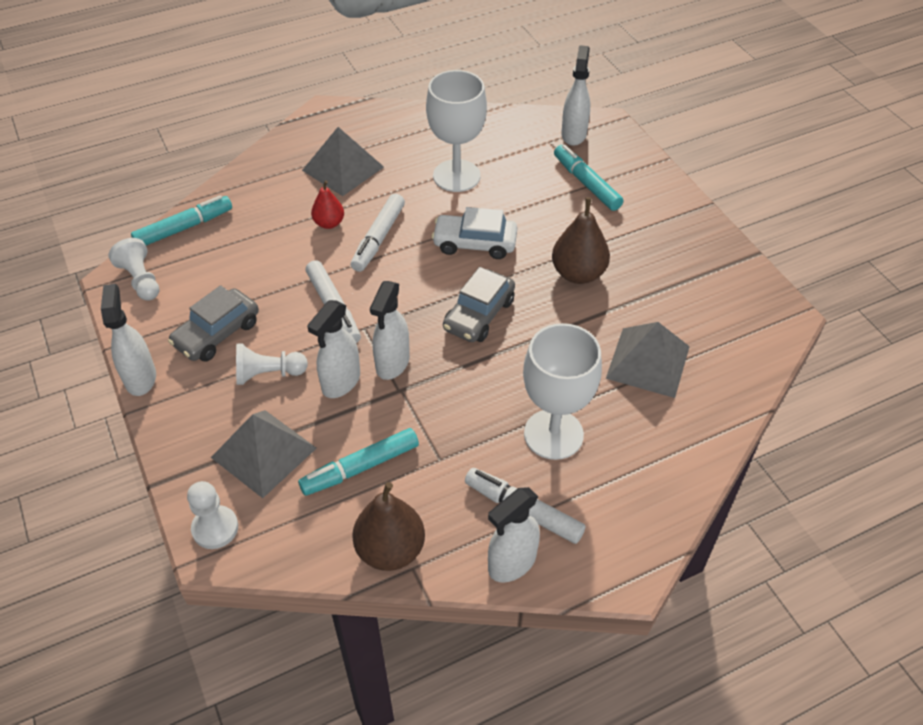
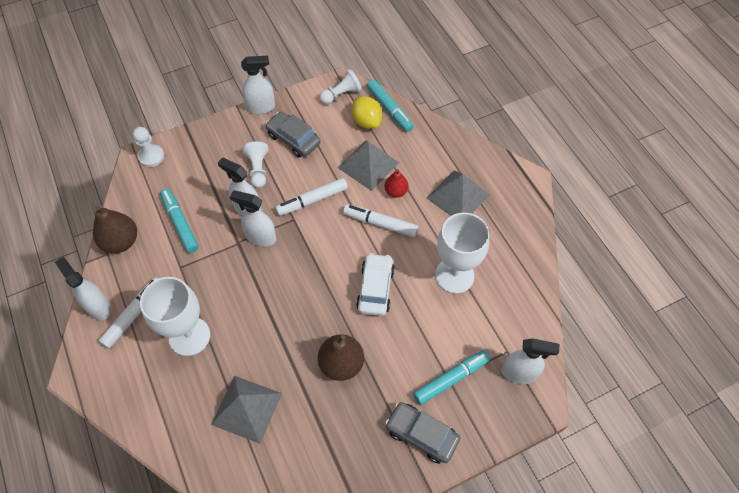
camera: 90 degrees right, 10 degrees up
grey pyramid [211,410,317,498] -> grey pyramid moved to [338,141,399,191]
grey car [443,267,515,342] -> grey car moved to [385,402,460,464]
none -> yellow lemon [352,96,382,129]

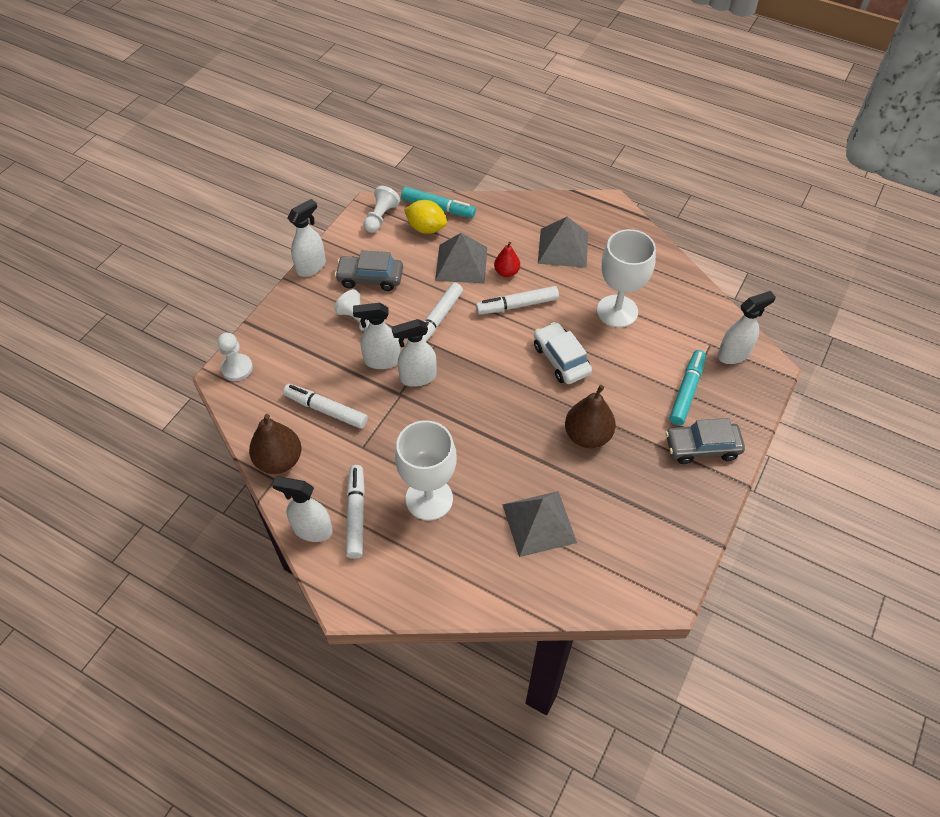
camera: 35 degrees left, 5 degrees down
turquoise marker [160,189,199,253] -> white marker [283,384,368,429]

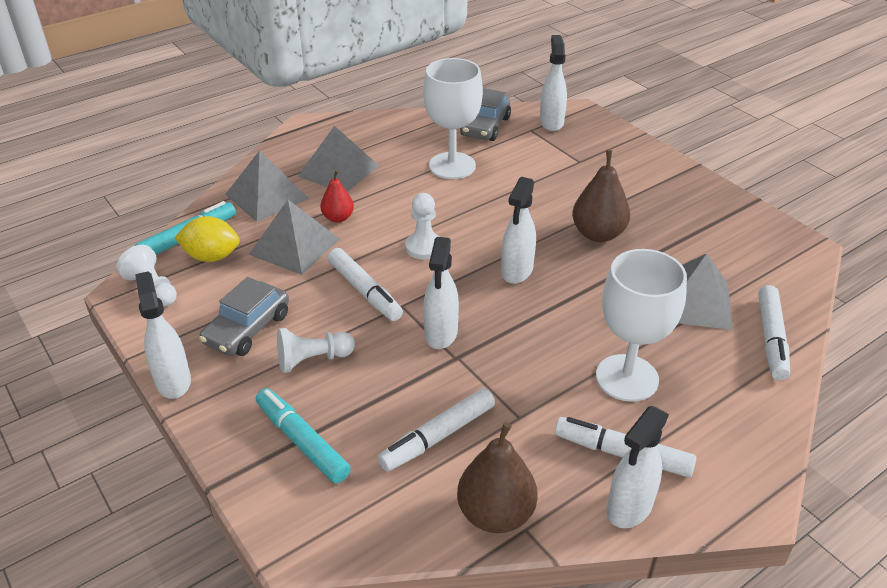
camera: 65 degrees left, 15 degrees down
white pawn [218,333,253,381] -> white pawn moved to [405,193,440,259]
white spray bottle [353,303,400,369] -> white spray bottle moved to [501,177,536,284]
yellow lemon [404,200,447,234] -> yellow lemon turned 45 degrees clockwise [174,216,240,262]
white marker [476,286,559,314] -> white marker moved to [758,285,790,380]
white car [534,322,592,384] -> none
grey car [666,418,745,464] -> grey car moved to [460,88,511,141]
turquoise marker [670,350,706,425] -> turquoise marker moved to [256,388,351,484]
none -> grey pyramid [225,150,309,222]

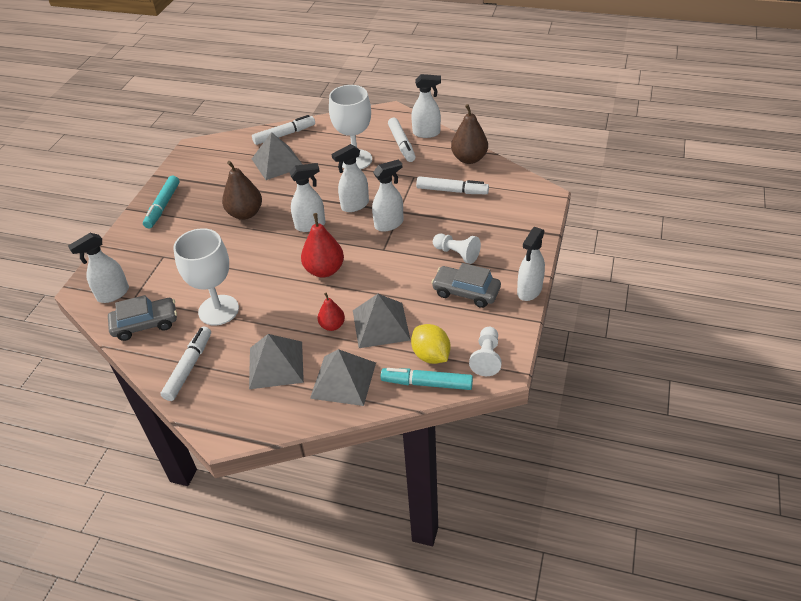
camera: 125 degrees left, 5 degrees up
grey car [199,277,289,356] -> grey car turned 150 degrees counterclockwise [431,263,501,308]
turquoise marker [256,388,351,484] -> turquoise marker moved to [143,176,180,228]
white marker [328,248,403,321] -> white marker moved to [161,327,211,401]
white pawn [405,193,440,259] -> red pear [301,213,344,278]
none -> white spray bottle [332,144,369,212]

